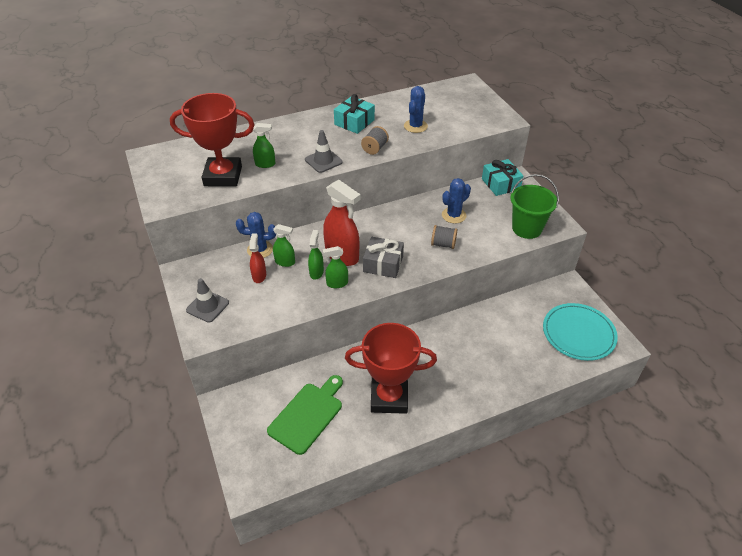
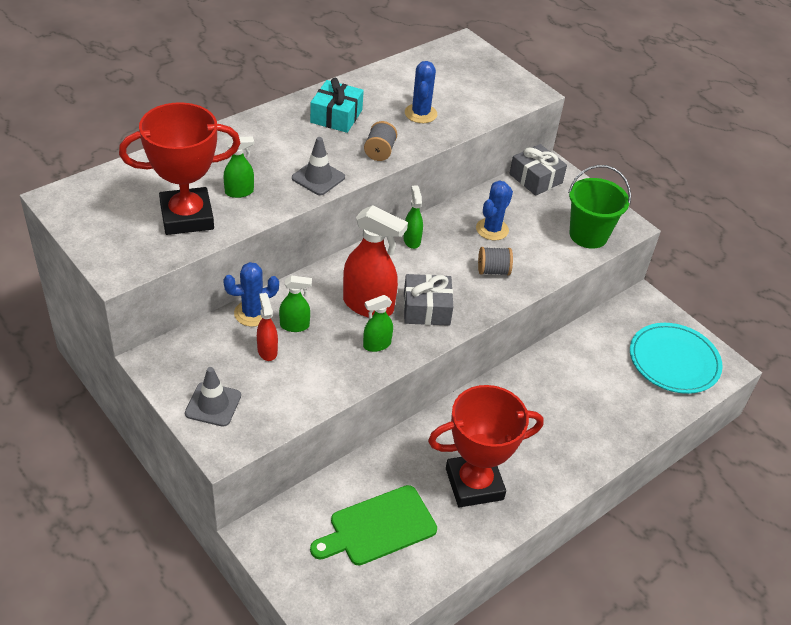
camera: 20 degrees left, 0 degrees up
green cutting board [267,375,343,455] -> green cutting board turned 135 degrees counterclockwise [310,485,437,565]
green spray bottle [308,230,324,280] -> green spray bottle moved to [403,186,423,249]
turquoise gift [482,159,524,196] -> grey gift [509,144,567,196]

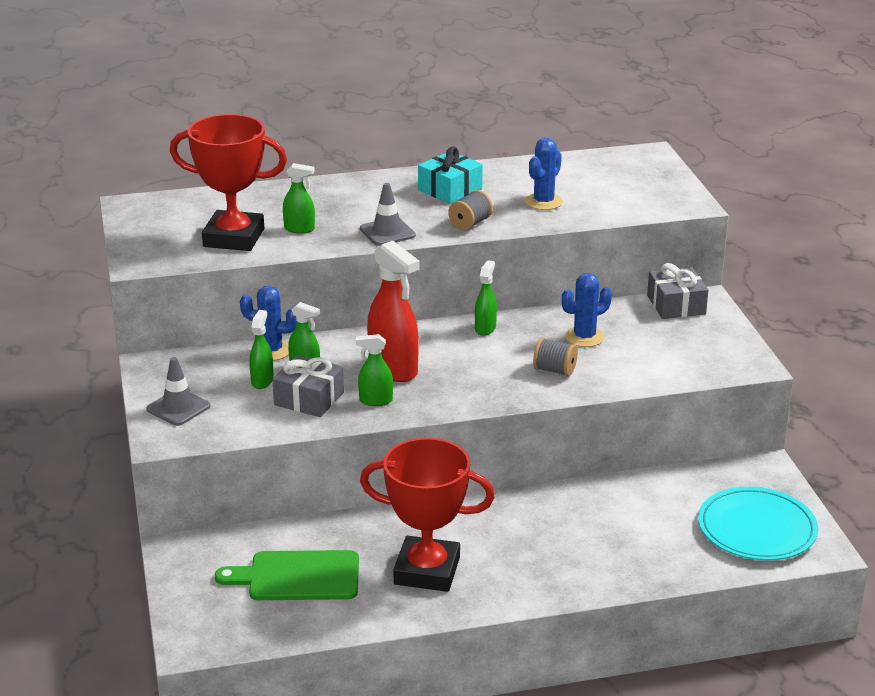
camera: 30 degrees right, 15 degrees down
red spray bottle [257,293,278,361] -> green spray bottle [249,310,274,389]
grey gift [404,274,453,326] -> grey gift moved to [272,355,344,417]
green bucket [568,165,631,249] -> none

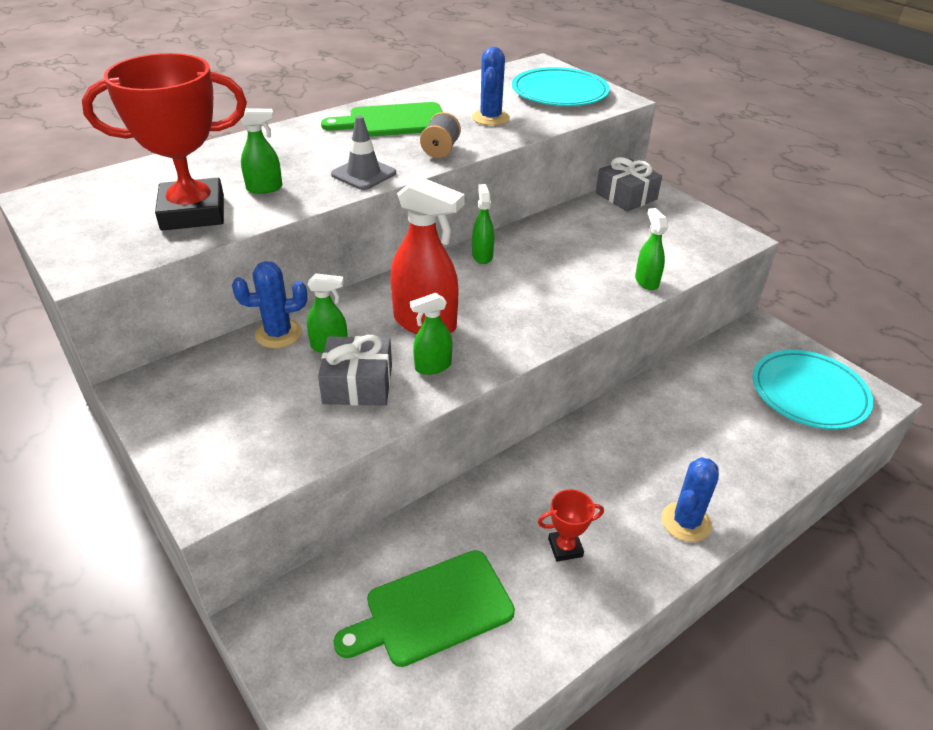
camera: 25 degrees left, 10 degrees up
grey traffic cone [146,357,210,426] -> none
green spray bottle [249,310,274,389] -> green spray bottle moved to [635,208,668,290]
red trophy [360,438,495,592] -> red trophy [538,489,604,562], size x0.43
turquoise gift [418,146,483,204] -> green cutting board [321,102,443,137]
grey spool [533,337,578,377] -> none
blue cactus [562,273,612,347] -> blue cactus moved to [662,457,719,542]
none -> turquoise plate [512,67,610,106]

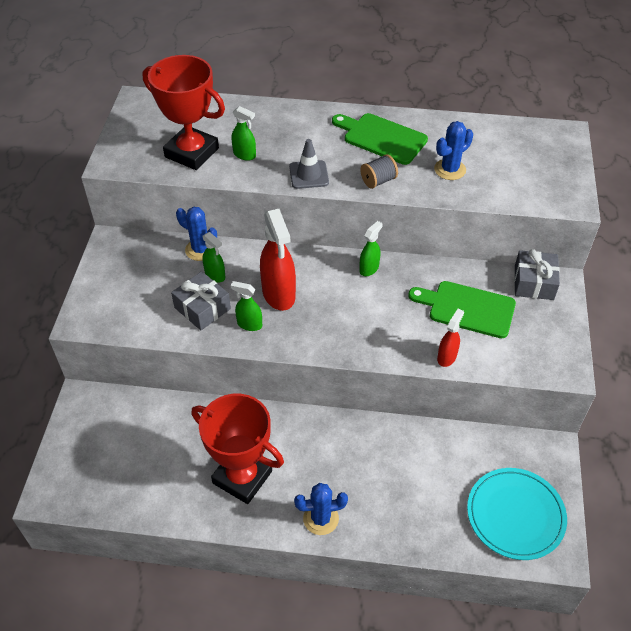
camera: 45 degrees right, 10 degrees up
green cutting board [334,550,515,667] -> green cutting board moved to [408,281,516,338]
turquoise plate [512,67,610,106] -> none
red trophy [538,489,604,562] -> red trophy [191,394,284,504], size x2.30
green spray bottle [635,208,668,290] -> red spray bottle [437,309,464,367]

